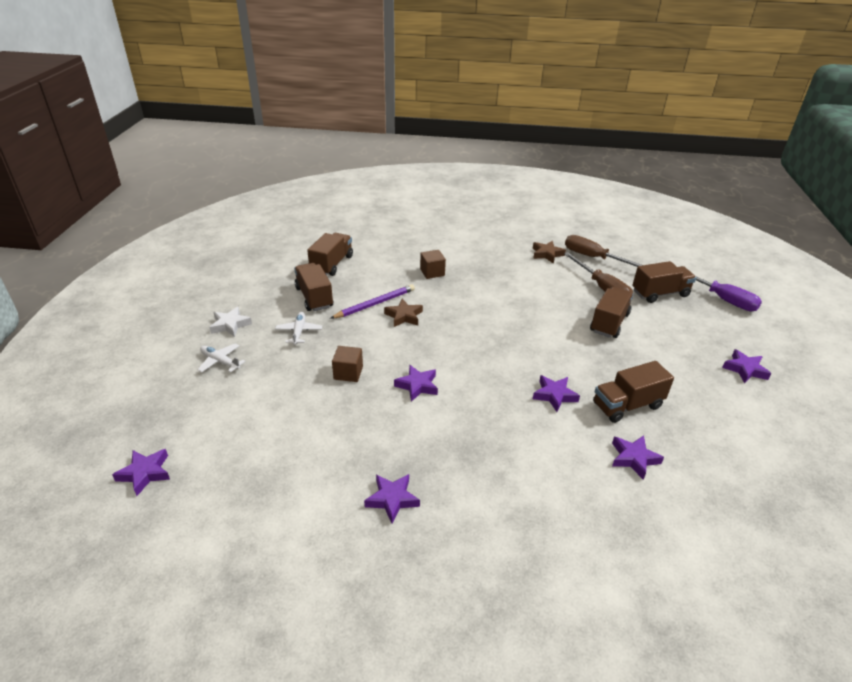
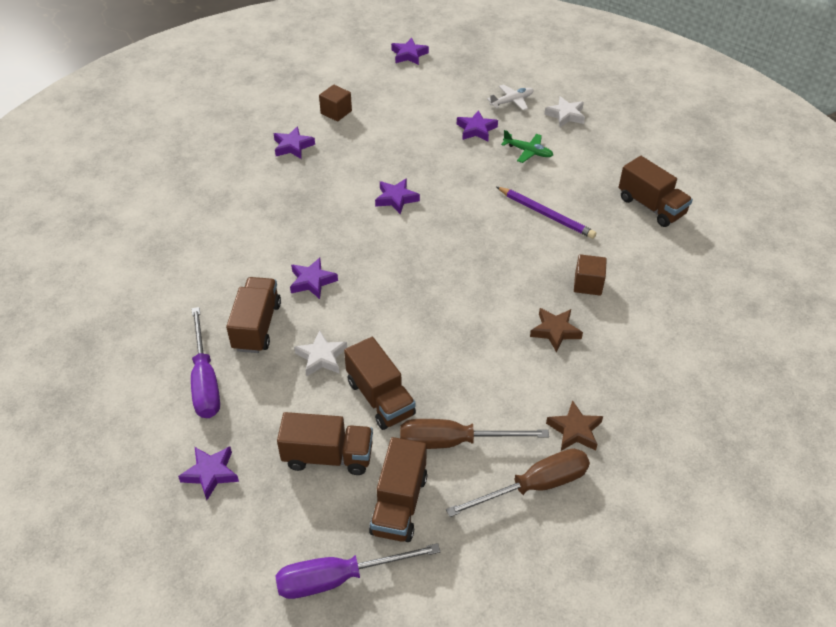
camera: 120 degrees right, 10 degrees up
white plane [275,312,322,345] -> green plane [501,130,553,163]
brown truck [294,263,333,311] -> brown truck moved to [277,412,373,475]
purple pencil [330,284,415,319] -> purple pencil turned 45 degrees counterclockwise [497,187,596,239]
brown cube [332,346,363,382] -> brown cube moved to [319,85,352,122]
brown star [384,299,423,327] -> brown star moved to [530,308,583,353]
purple star [612,435,664,480] -> purple star moved to [457,110,498,141]
none -> purple screwdriver [191,307,220,418]
none -> white star [294,330,347,377]

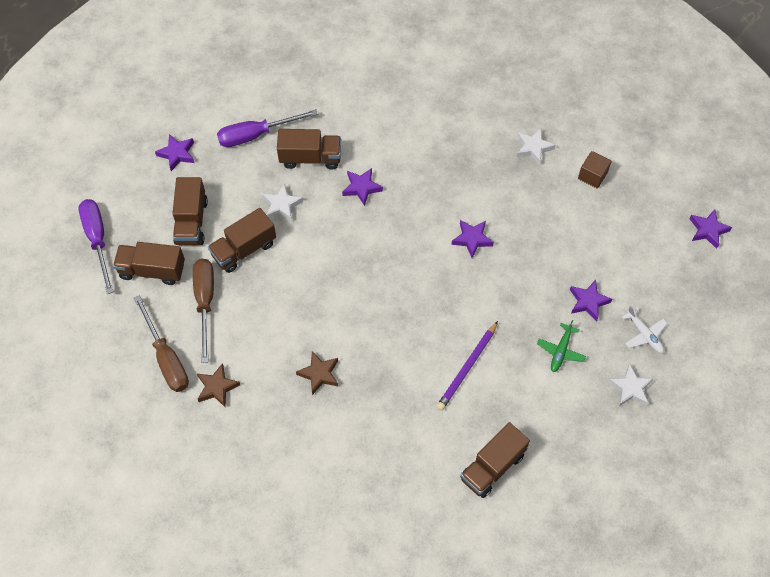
camera: 85 degrees right, 15 degrees up
purple star [273,126,315,159] -> white star [517,128,555,165]
brown cube [574,254,607,296] -> none

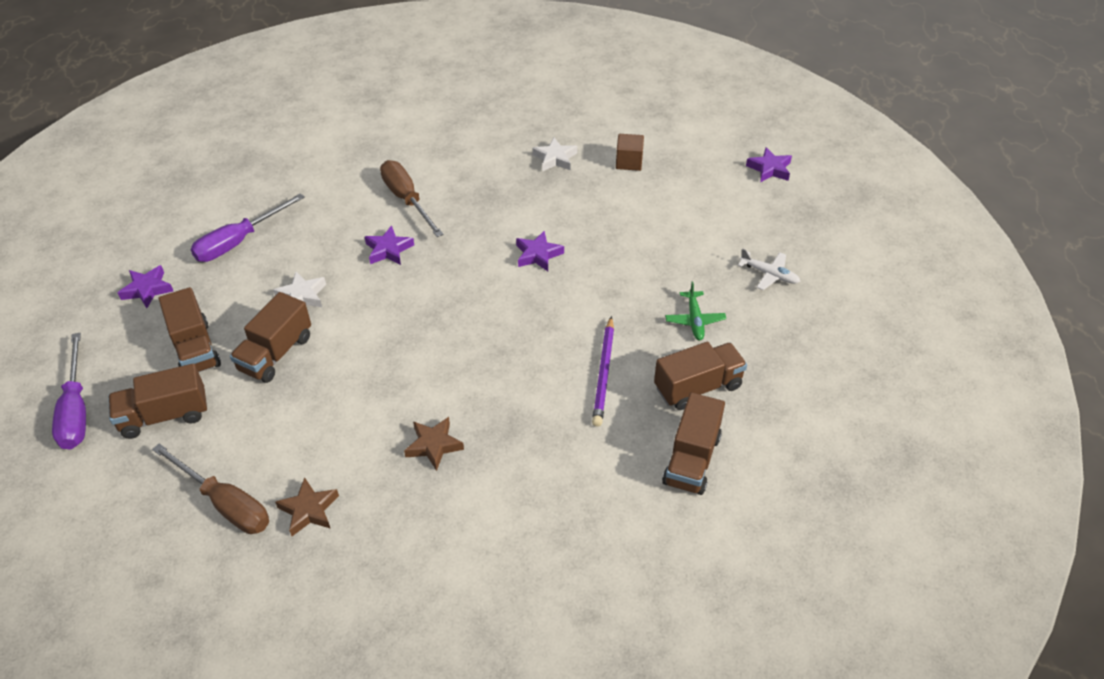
camera: 25 degrees left, 15 degrees down
purple screwdriver [79,199,113,294] -> purple screwdriver turned 150 degrees counterclockwise [52,333,86,449]
brown screwdriver [193,259,214,363] -> brown screwdriver moved to [380,160,444,237]
brown truck [277,129,341,169] -> brown truck moved to [654,342,747,410]
purple star [570,280,612,321] -> none
white star [608,364,654,406] -> none

